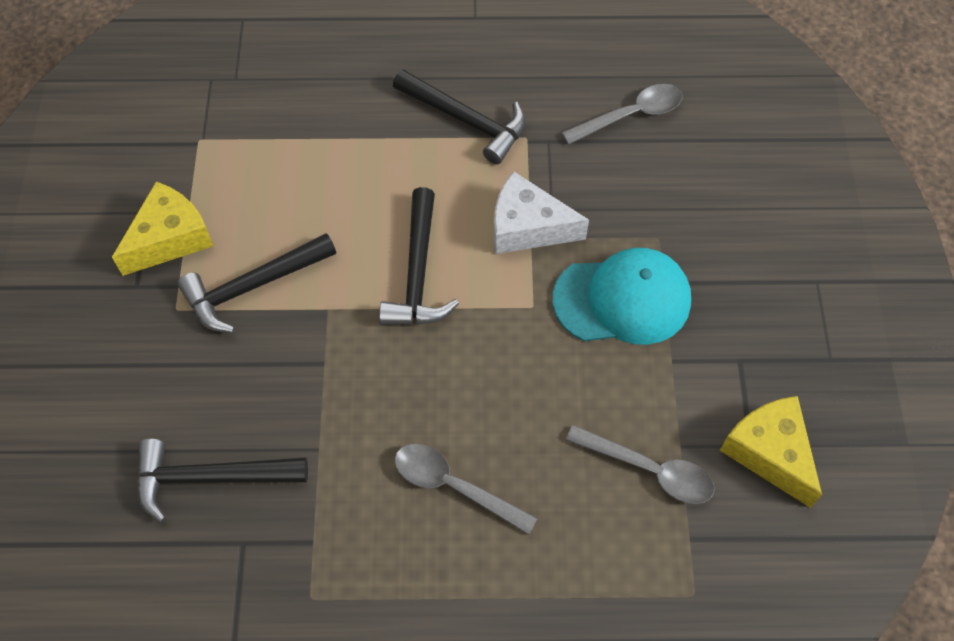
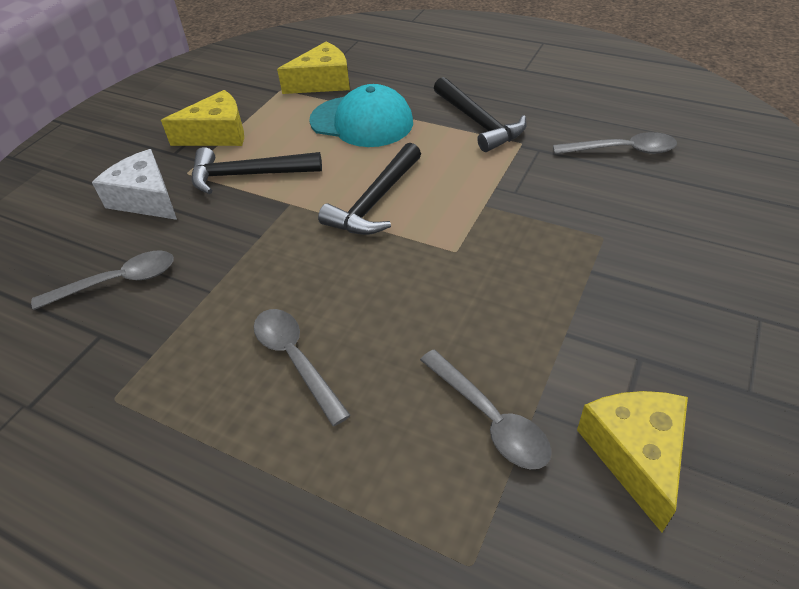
camera: 30 degrees right, 15 degrees down
black hammer [137,439,308,522] -> grey spoon [31,250,174,310]
white cheese [494,171,589,254] -> white cheese moved to [92,149,177,220]
turquoise cap [552,248,691,345] -> turquoise cap moved to [309,84,413,147]
none -> yellow cheese [277,42,350,94]

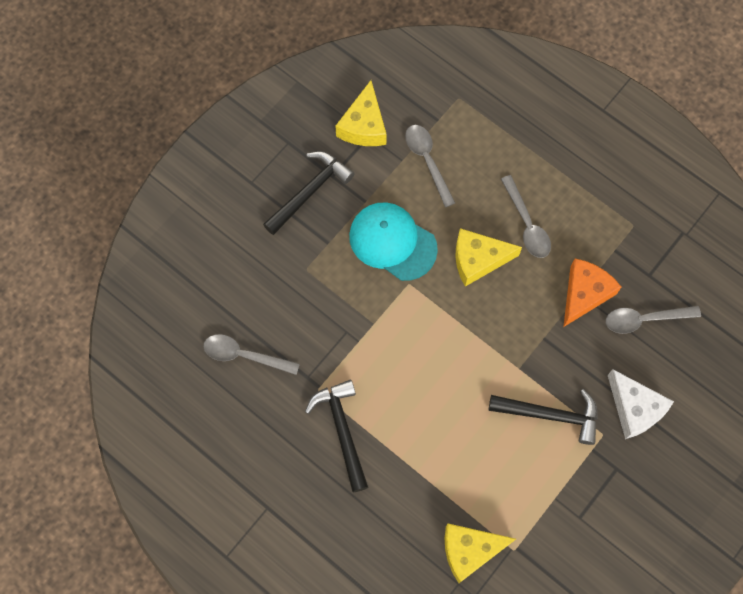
camera: 170 degrees left, 25 degrees up
yellow cheese [161,90,244,146] -> yellow cheese moved to [456,228,522,287]
turquoise cap [309,84,413,147] -> turquoise cap moved to [349,202,438,281]
black hammer [318,143,421,235] -> black hammer moved to [263,151,354,235]
none -> orange cheese [563,259,621,327]

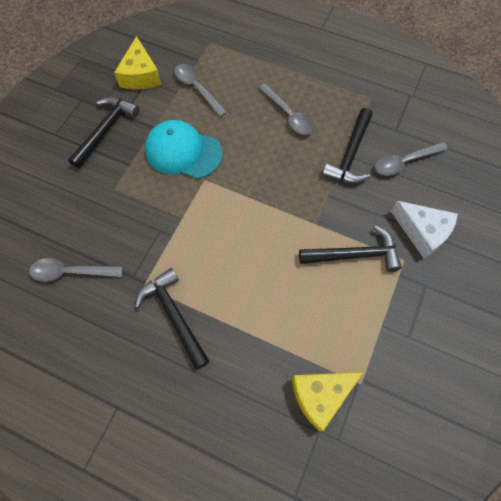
camera: 15 degrees left, 5 degrees down
yellow cheese [456,228,522,287] -> none
orange cheese [563,259,621,327] -> black hammer [322,108,373,183]

